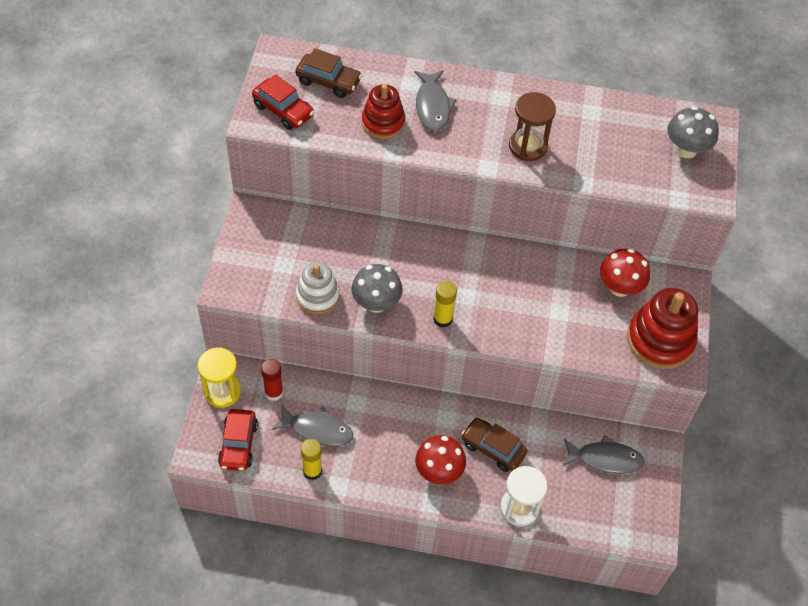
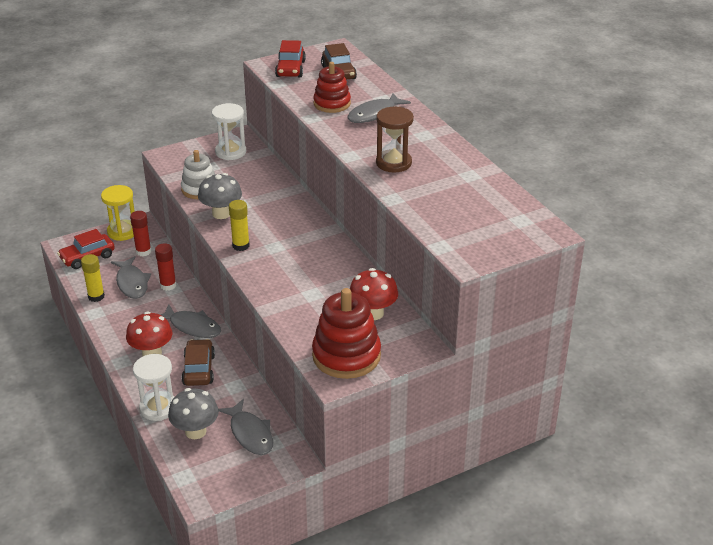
camera: 55 degrees right, 20 degrees down
grey mushroom [667,106,719,158] -> grey mushroom moved to [168,388,219,439]
none -> red glue stick [155,243,176,291]
none -> grey fish [161,305,221,338]
none -> white hourglass [212,103,246,160]

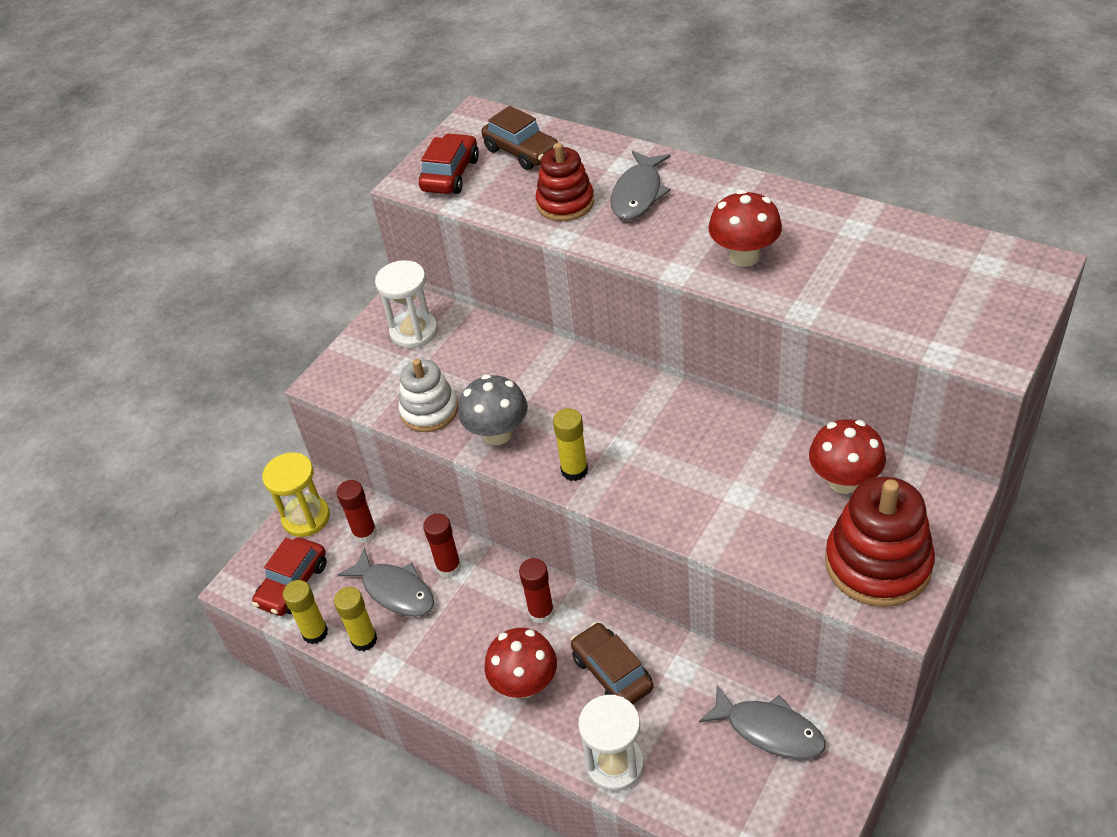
camera: 25 degrees left, 10 degrees up
grey fish [161,305,221,338] -> red glue stick [519,558,554,624]
grey mushroom [168,388,219,439] -> none
red car [275,40,306,77] -> red car turned 135 degrees counterclockwise [419,133,479,194]
brown hourglass [376,107,414,173] -> red mushroom [709,190,782,267]
none -> yellow glue stick [283,580,328,644]

